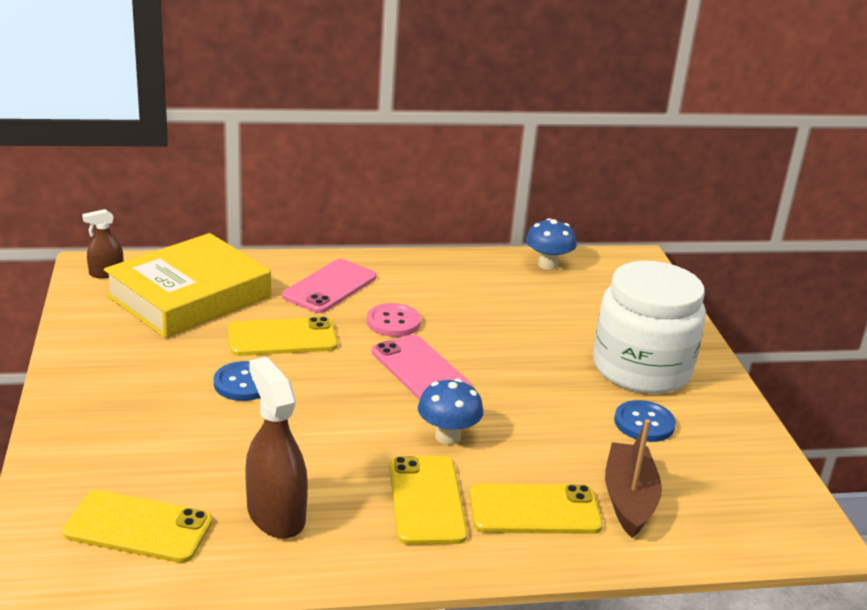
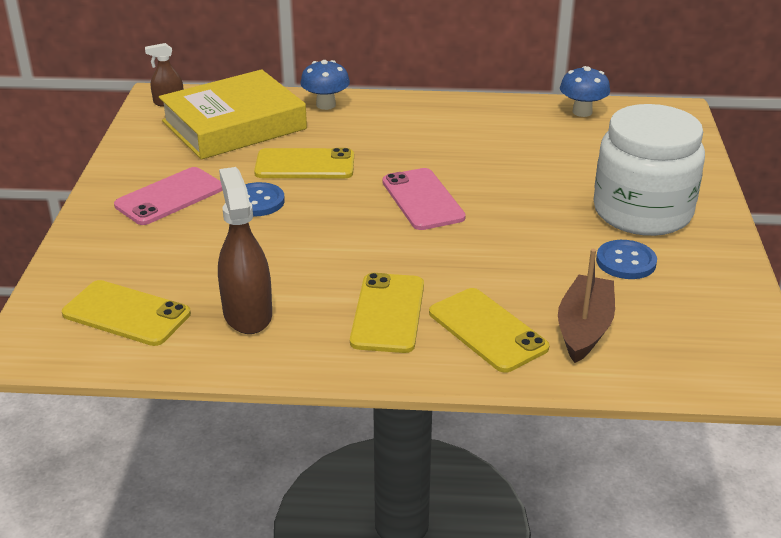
camera: 15 degrees right, 5 degrees up
pink phone [282,259,376,313] -> pink phone moved to [114,167,223,225]
pink button [367,303,421,337] -> none
blue mushroom [418,379,483,444] -> blue mushroom moved to [300,60,350,110]
yellow phone [469,483,603,534] -> yellow phone turned 45 degrees clockwise [429,288,549,373]

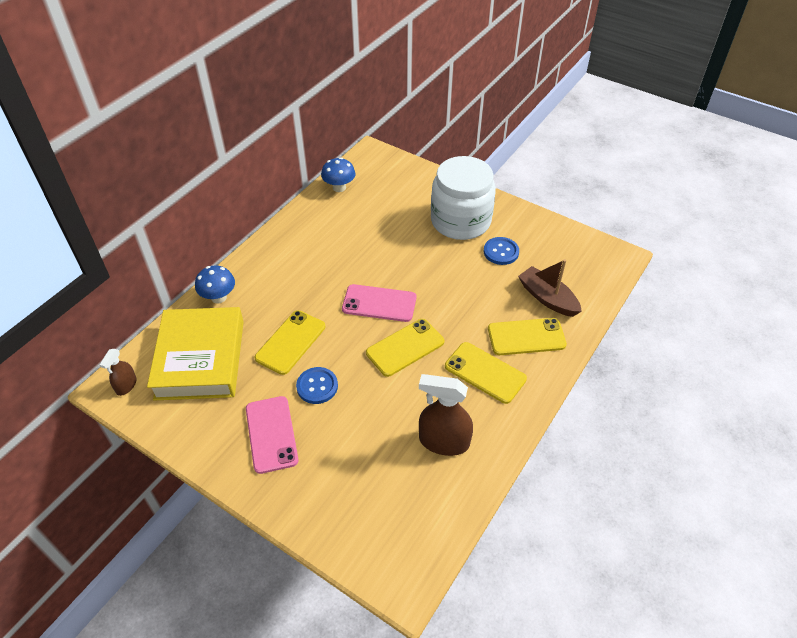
camera: 60 degrees left, 15 degrees up
yellow phone [62,280,191,346] -> yellow phone moved to [366,319,444,377]

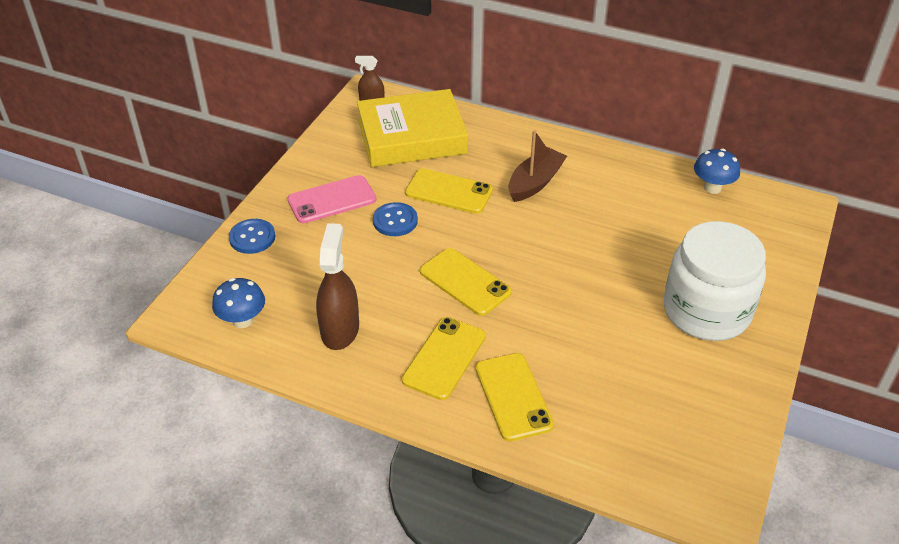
camera: 80 degrees right, 5 degrees down
blue mushroom [195,265,235,304] -> blue mushroom moved to [212,278,265,328]
pink phone [342,284,416,322] -> none
blue button [484,237,519,265] -> blue button moved to [229,219,275,254]
brown boat [518,259,582,317] -> brown boat moved to [508,130,567,202]

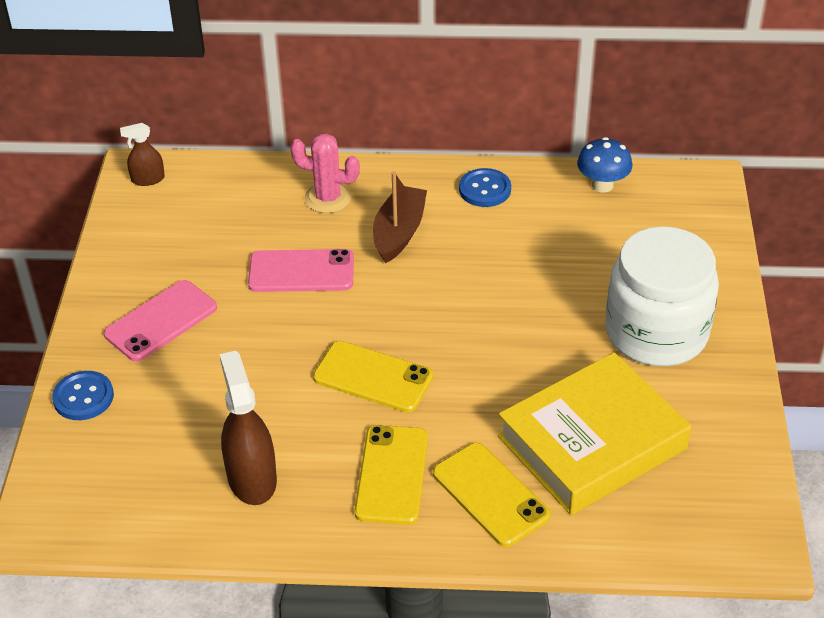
camera: 20 degrees left, 0 degrees up
blue mushroom [212,278,265,328] -> none
yellow book [357,89,468,167] -> yellow book moved to [498,352,691,515]
blue button [373,202,418,236] -> blue button moved to [459,168,511,207]
yellow phone [405,168,493,214] -> pink phone [248,249,354,292]
none -> pink cactus [290,133,360,213]

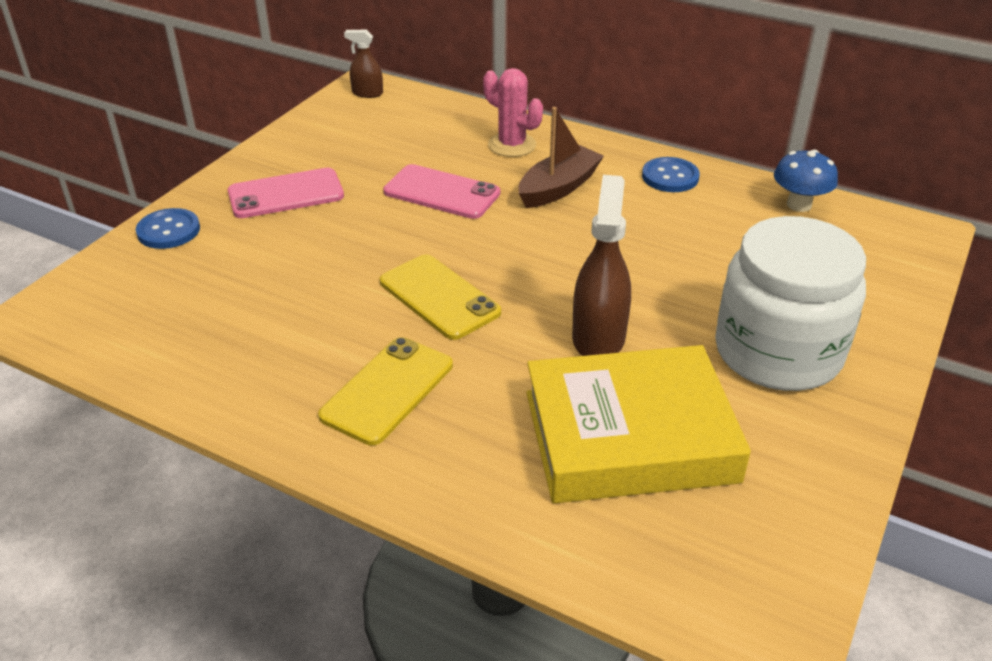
camera: 25 degrees right, 5 degrees down
brown spray bottle [219,351,277,505] -> brown spray bottle moved to [572,175,631,356]
yellow phone [433,443,551,547] -> none

